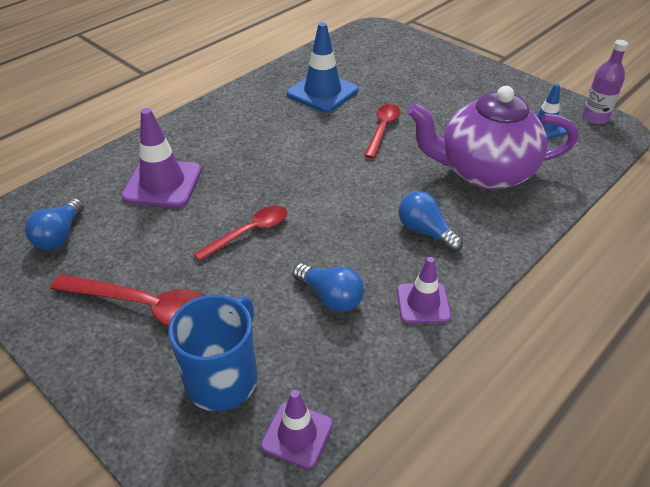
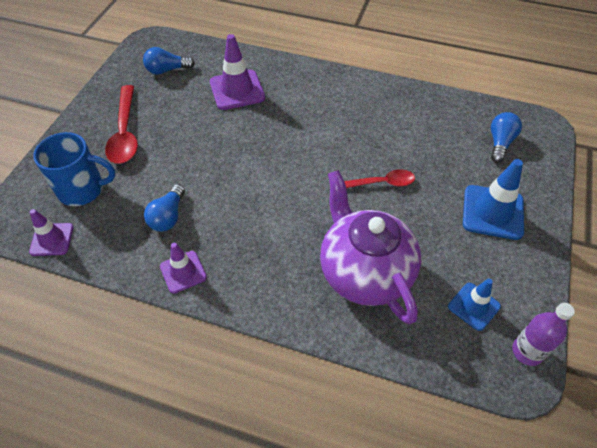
camera: 65 degrees right, 10 degrees up
red spoon [194,205,287,261] -> none
blue traffic cone [287,22,358,112] -> blue traffic cone moved to [463,159,524,240]
blue light bulb [398,191,463,252] -> blue light bulb moved to [491,112,522,163]

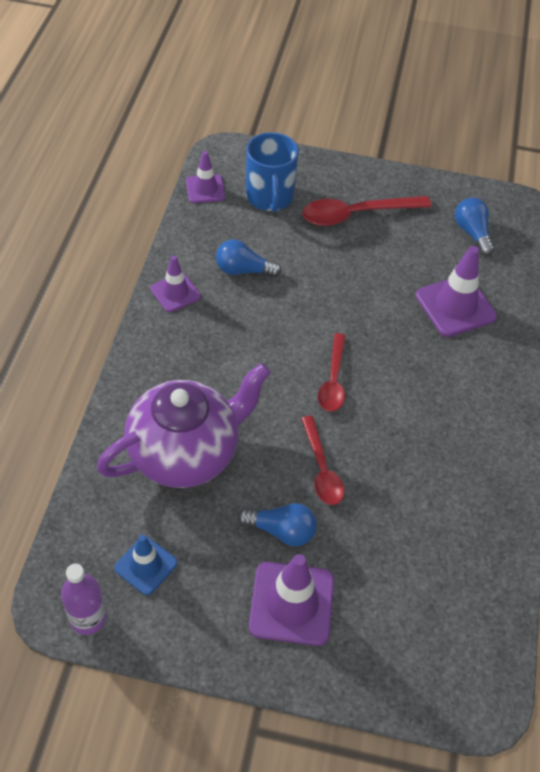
camera: 80 degrees right, 0 degrees up
blue traffic cone [463,159,524,240] -> purple traffic cone [249,554,334,646]
blue light bulb [491,112,522,163] -> blue light bulb moved to [238,503,317,547]
none -> red spoon [318,333,346,411]

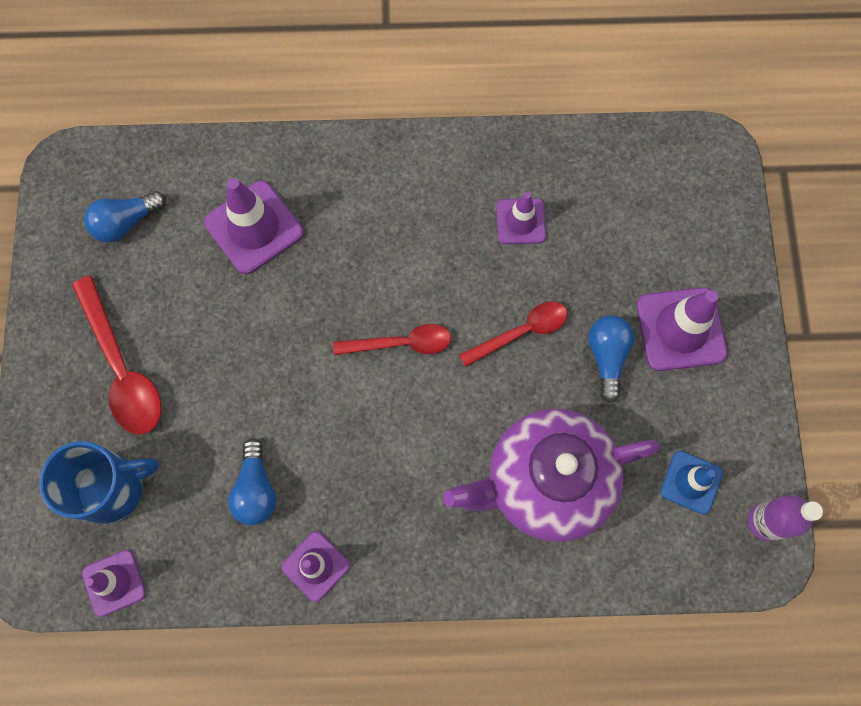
camera: 100 degrees left, 20 degrees up
purple teapot [97,363,271,488] -> purple teapot turned 60 degrees counterclockwise [443,409,660,542]
none -> purple traffic cone [496,192,546,244]

